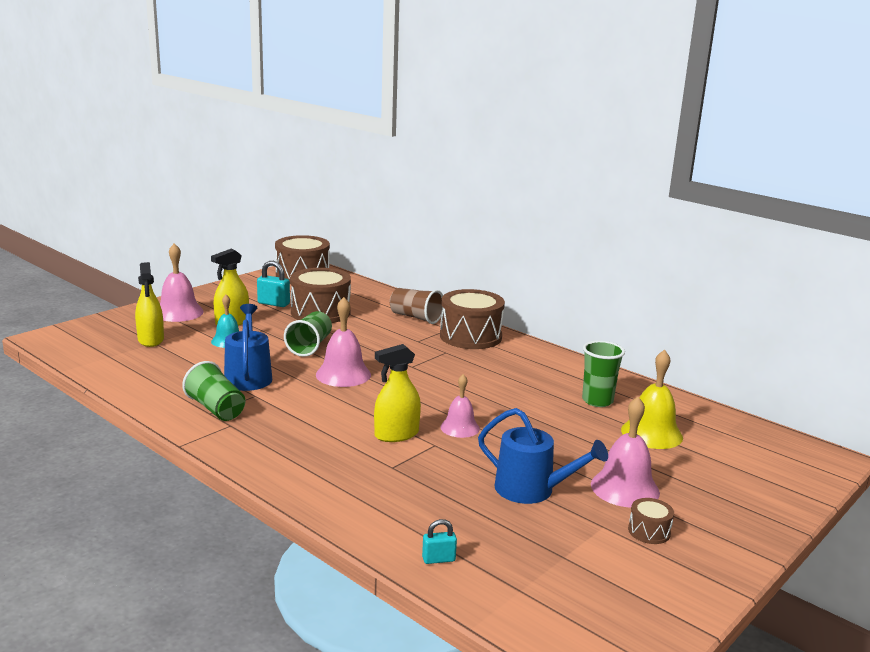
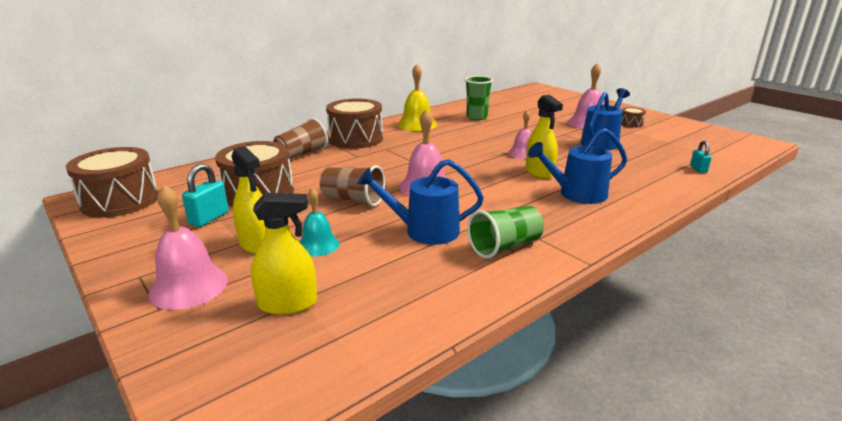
camera: 80 degrees left, 5 degrees up
green cup [284,311,332,357] -> brown cup [319,165,385,206]
yellow bell [621,350,683,449] -> yellow bell moved to [398,64,437,131]
none -> blue watering can [528,128,627,204]

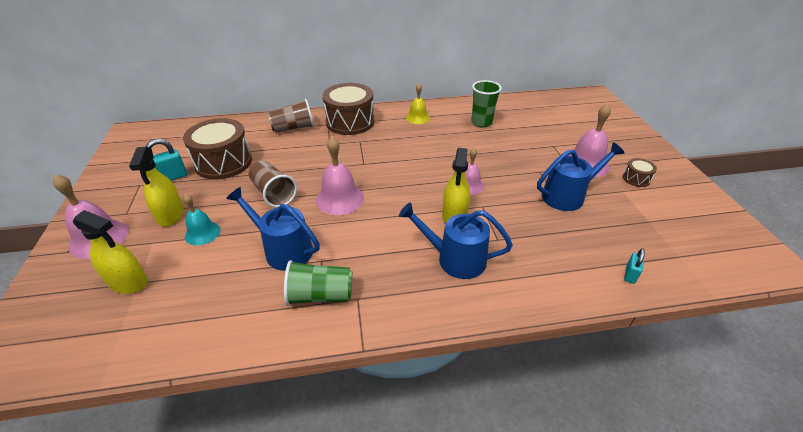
camera: 30 degrees right, 15 degrees up
brown drum [66,147,158,218] -> none
yellow bell [398,64,437,131] -> yellow bell [406,84,430,124], size x0.64

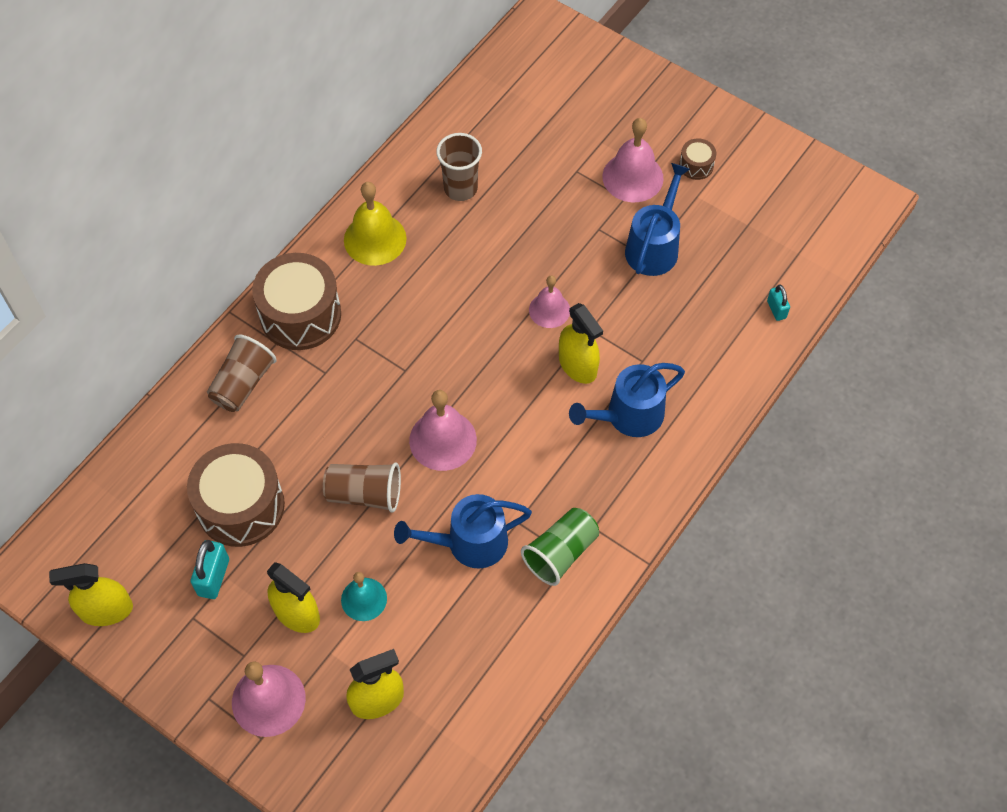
camera: 45 degrees left, 20 degrees up
yellow bell [406,84,430,124] -> yellow bell [344,182,406,266], size x1.55
green cup [471,80,502,128] -> brown cup [436,133,482,201]
none -> yellow spray bottle [49,563,133,626]

